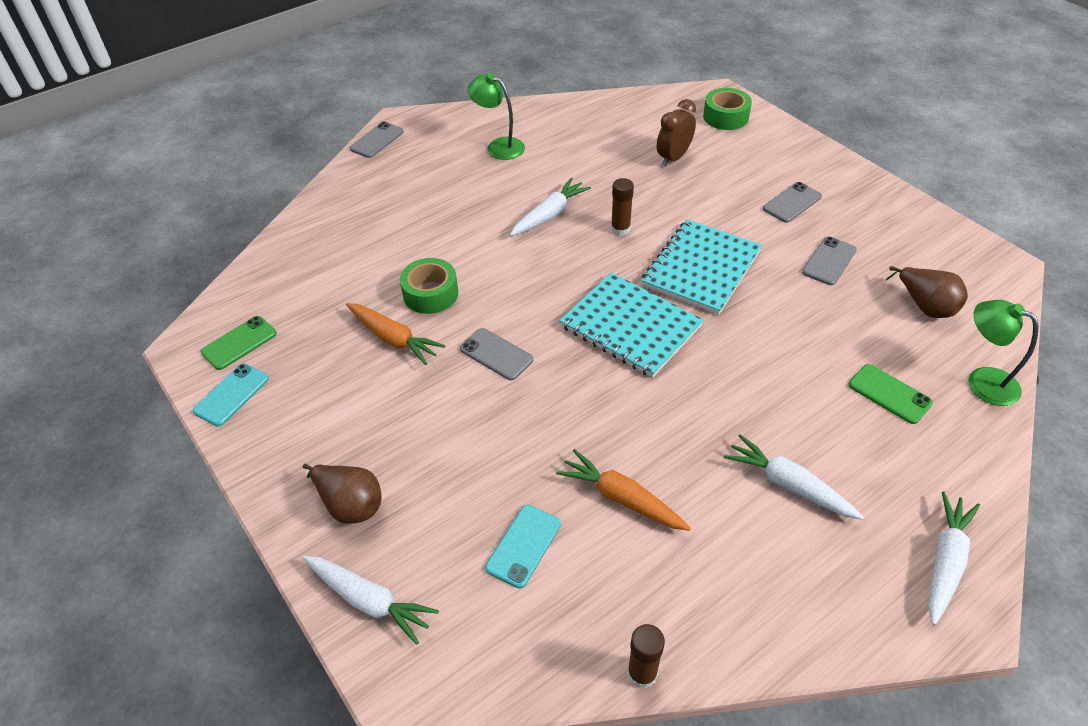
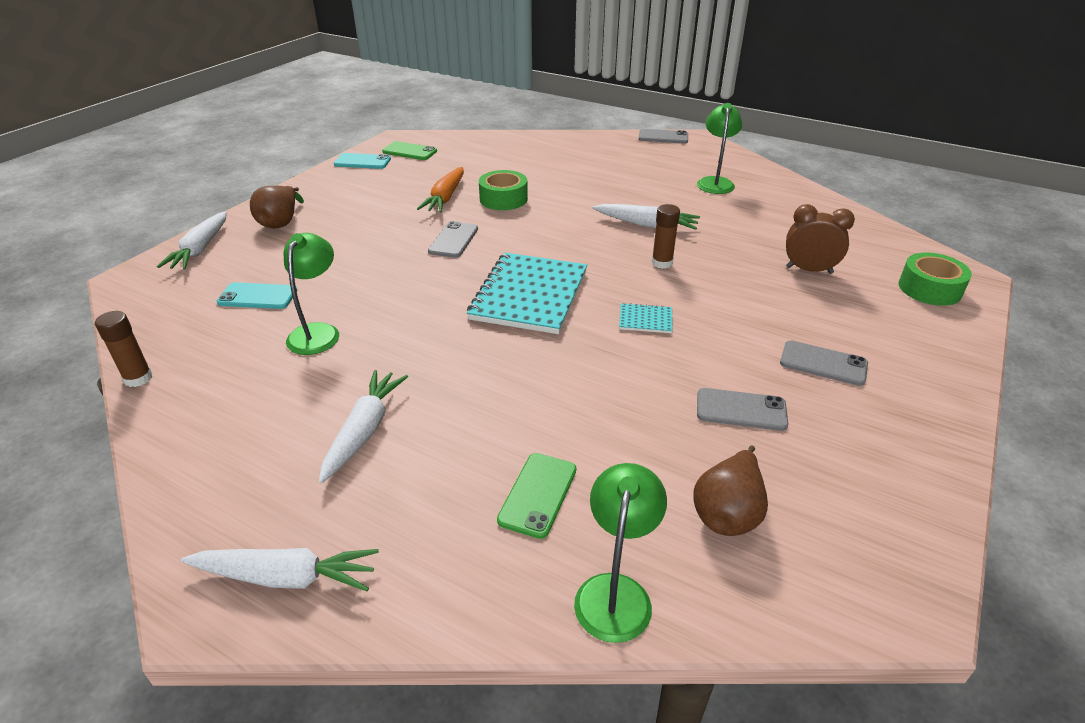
camera: 65 degrees right, 10 degrees down
orange carrot [556,449,691,531] -> green lamp [284,233,339,355]
turquoise notebook [641,219,762,315] -> turquoise notebook [619,303,673,333], size x0.42

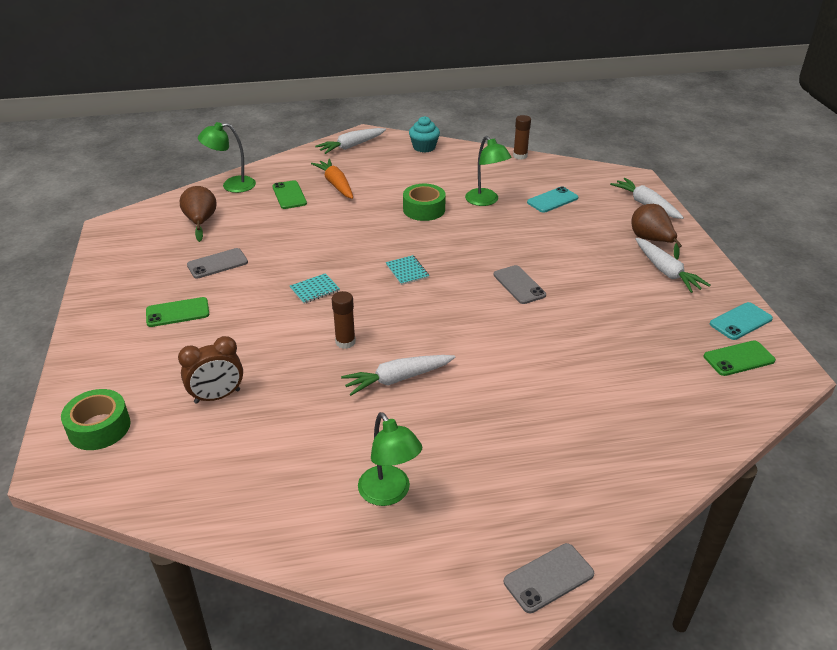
camera: 140 degrees right, 0 degrees up
white carrot [319,370,408,483] -> white carrot moved to [635,238,710,293]
orange carrot [417,167,464,213] -> orange carrot moved to [311,159,353,199]
turquoise notebook [467,253,587,334] -> turquoise notebook [386,255,429,285], size x0.42
green tape [479,170,528,210] -> green tape moved to [403,184,446,221]
green lamp [574,463,667,643] -> green lamp turned 105 degrees clockwise [198,122,256,193]
grey phone [780,340,868,386] -> green phone [146,297,209,327]
none -> turquoise cupcake [409,116,440,153]

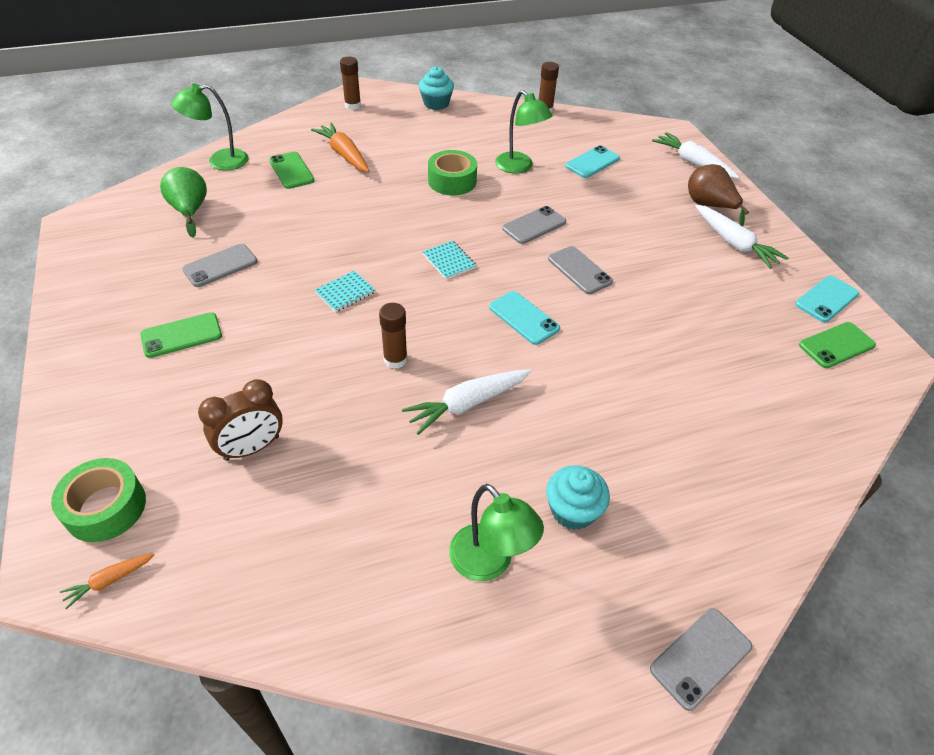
camera: 10 degrees left, 10 degrees up
brown pear [180,186,216,242] -> green pear [160,167,207,238]
white carrot [315,128,386,154] -> brown glue stick [340,57,361,110]
none -> orange carrot [60,553,155,609]
none -> turquoise phone [489,291,560,345]
none -> grey phone [502,206,566,244]
none -> turquoise cupcake [546,465,610,530]

